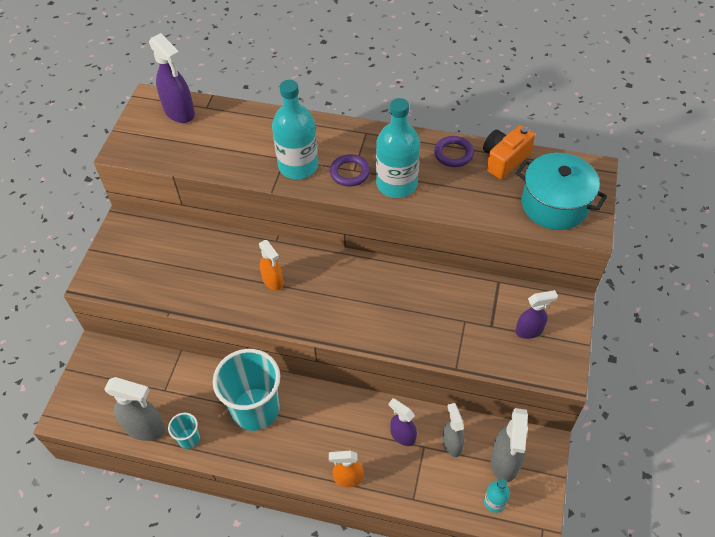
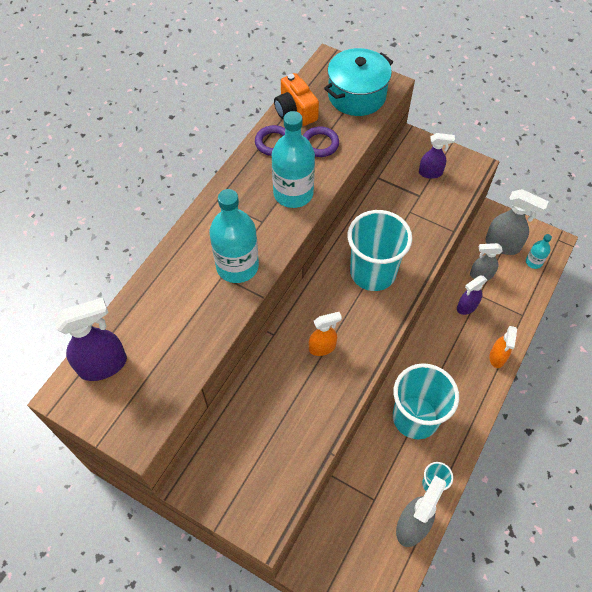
camera: 75 degrees left, 5 degrees up
purple ring [330,154,370,187] -> purple ring moved to [303,126,339,157]
purple spray bottle [515,290,558,339] -> purple spray bottle turned 90 degrees clockwise [419,133,455,179]
none -> turquoise cup [347,210,412,291]

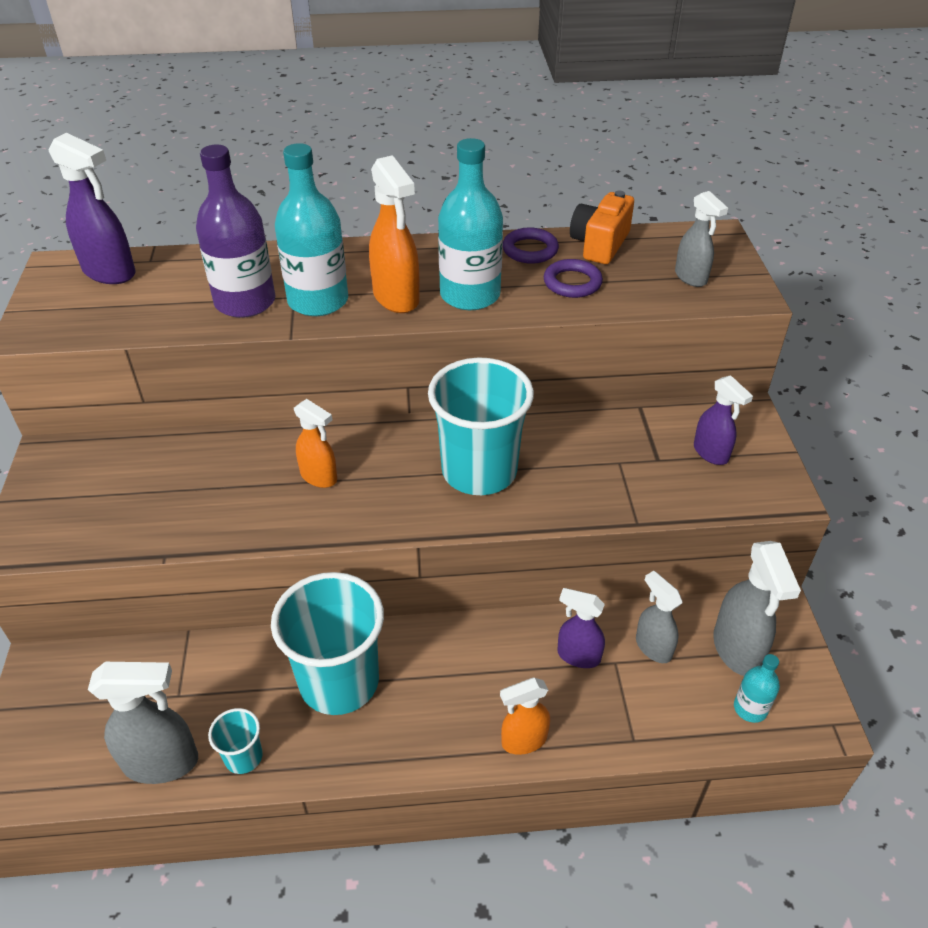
camera: 55 degrees right, 15 degrees down
turquoise pot [324,48,393,116] -> grey spray bottle [675,191,728,287]
none -> purple bottle [196,145,276,318]
none -> orange spray bottle [369,155,420,313]

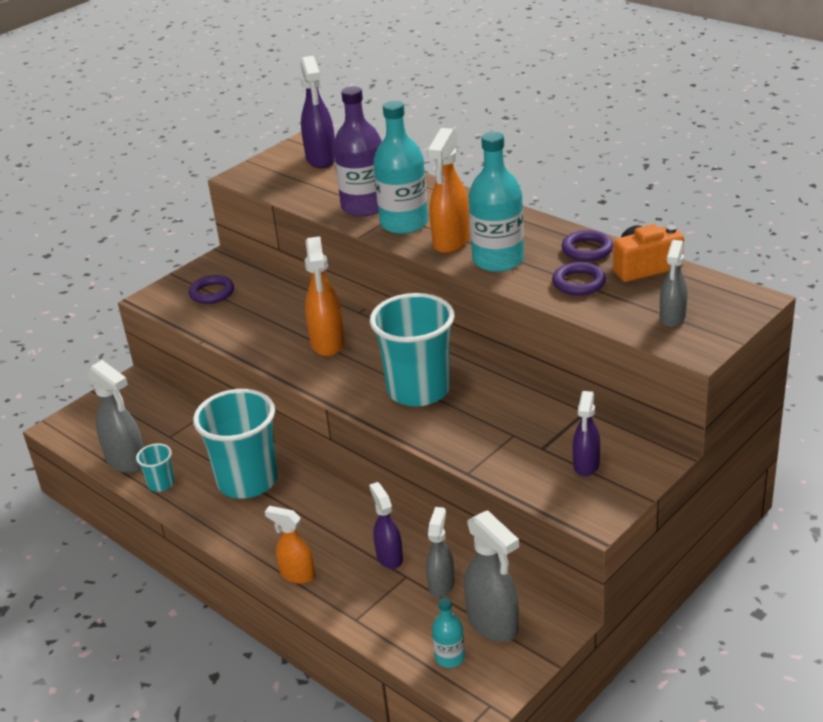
camera: 50 degrees right, 10 degrees down
orange spray bottle [294,399,337,488] -> orange spray bottle [305,236,345,356], size x1.56
grey spray bottle [713,541,801,676] -> grey spray bottle turned 75 degrees counterclockwise [464,510,519,642]
none -> purple ring [189,275,234,304]

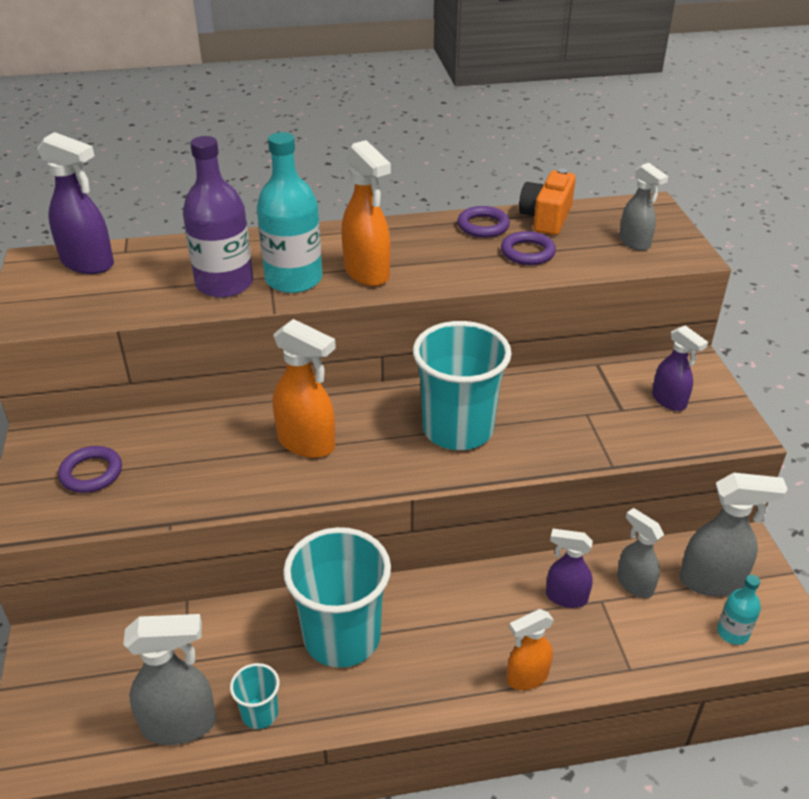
camera: 55 degrees left, 5 degrees up
turquoise bottle [469,132,524,272] -> none

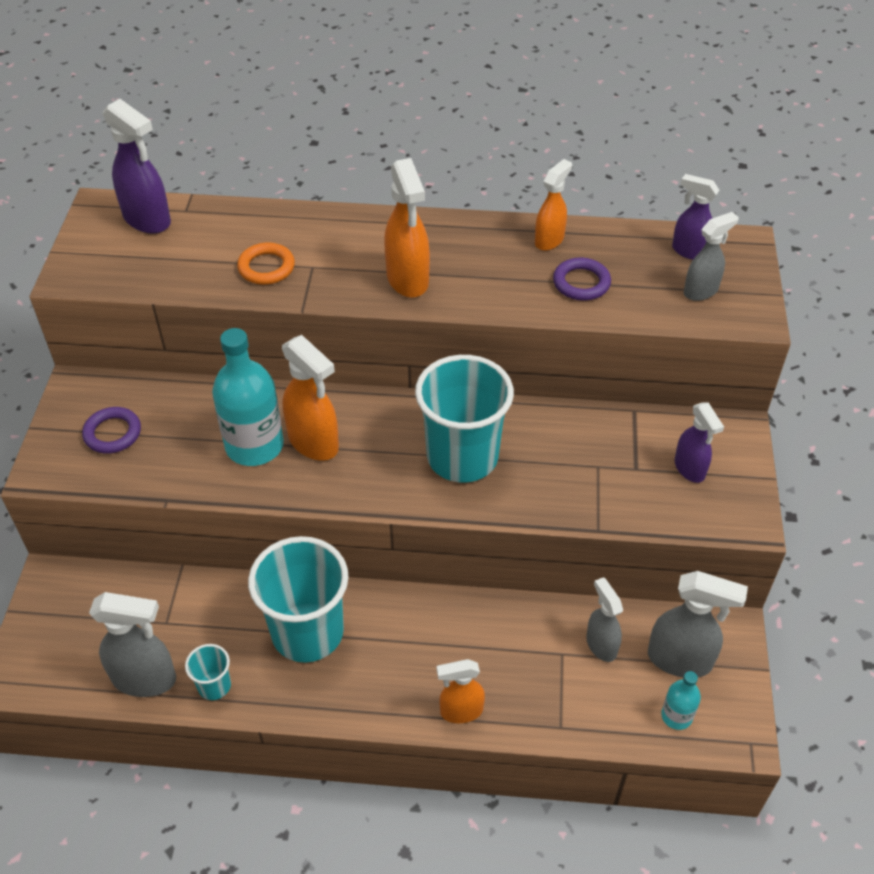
camera: 15 degrees right, 10 degrees up
purple bottle [183,136,253,298] -> orange ring [237,243,295,285]
turquoise bottle [257,132,322,293] -> turquoise bottle moved to [212,328,284,466]
purple ring [457,206,510,238] -> orange spray bottle [535,159,572,251]
orange camera [519,169,576,235] -> none
purple spray bottle [546,529,593,608] -> purple spray bottle moved to [672,174,719,260]
grey spray bottle [619,163,668,251] -> grey spray bottle turned 105 degrees counterclockwise [684,212,739,301]

